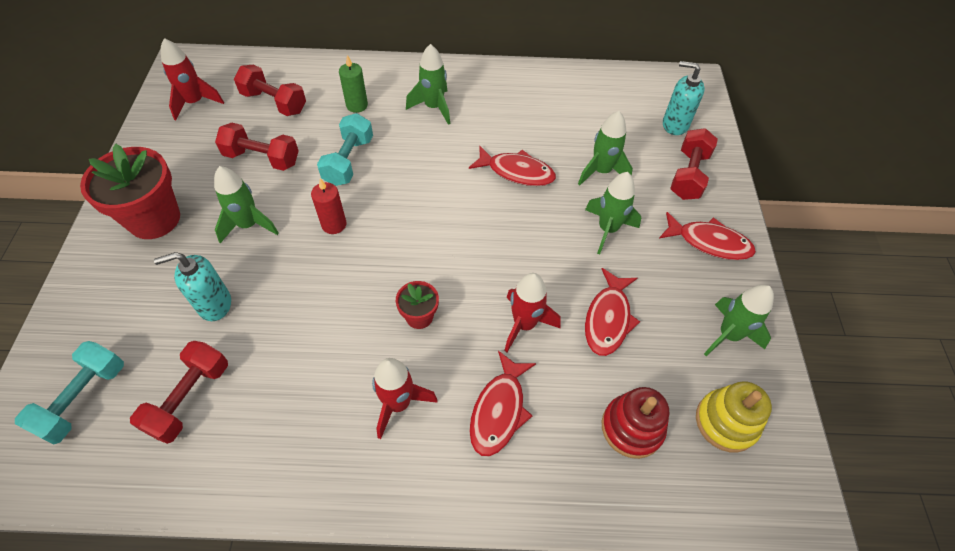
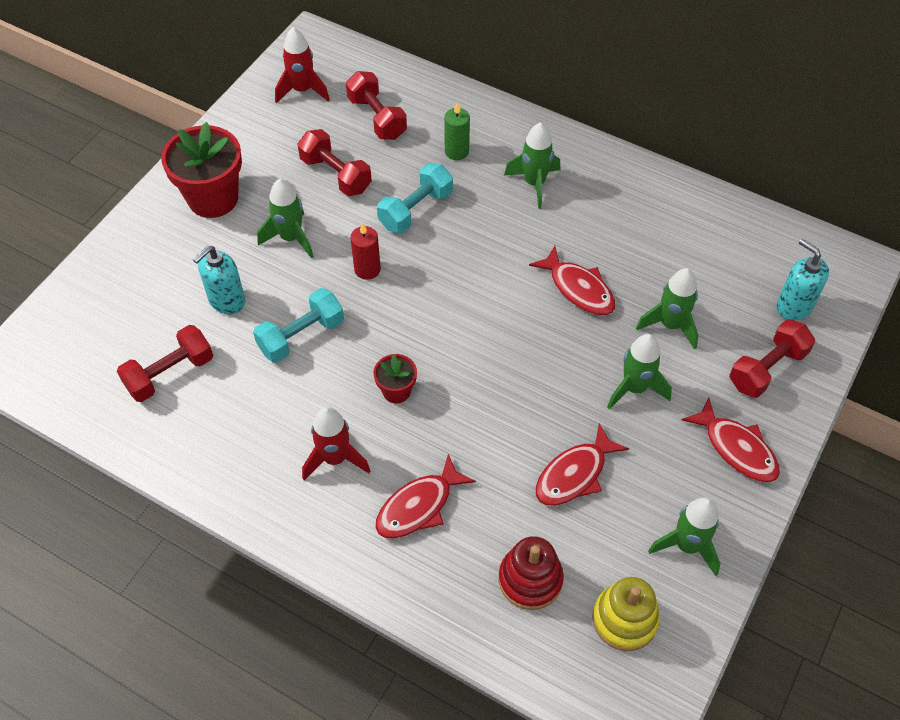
camera: 30 degrees right, 0 degrees up
turquoise dumbbell [15,341,124,445] -> turquoise dumbbell moved to [253,288,344,363]
turquoise soap dispenser [154,252,231,321] -> turquoise soap dispenser turned 60 degrees counterclockwise [193,246,245,314]
red rocket [504,273,560,352] -> none

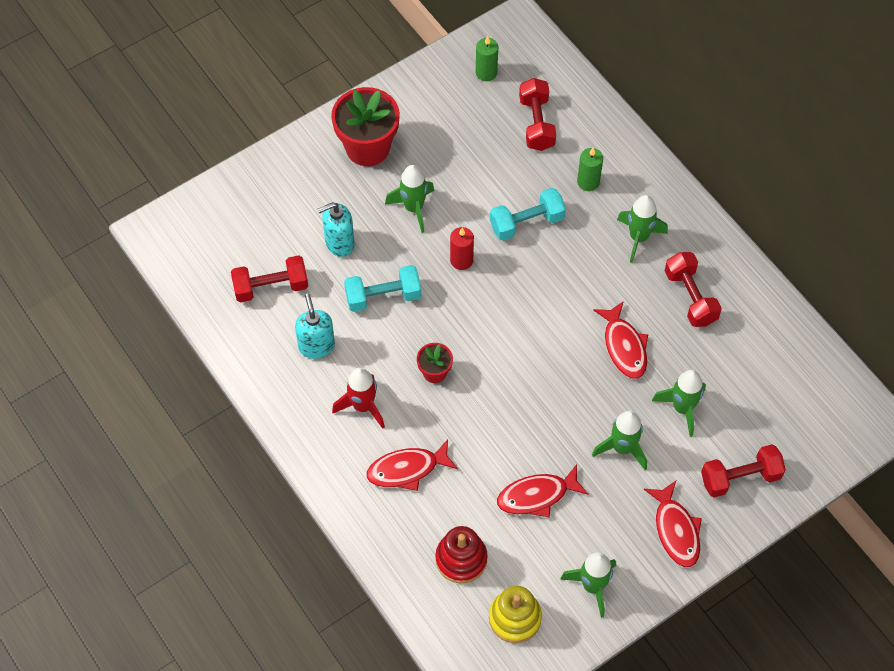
camera: 25 degrees right, 5 degrees up
red rocket [275,27,330,103] -> green candle [476,36,498,81]
red dumbbell [297,129,372,196] -> red dumbbell moved to [665,252,722,327]
turquoise soap dispenser [777,239,829,321] -> turquoise soap dispenser moved to [295,294,335,359]

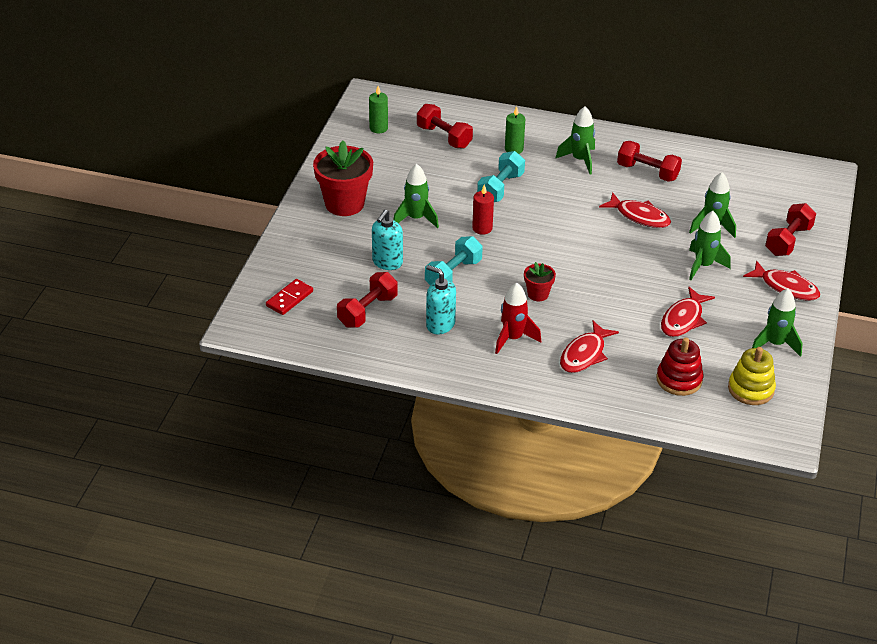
camera: 40 degrees left, 20 degrees down
none -> red domino [266,279,313,315]

